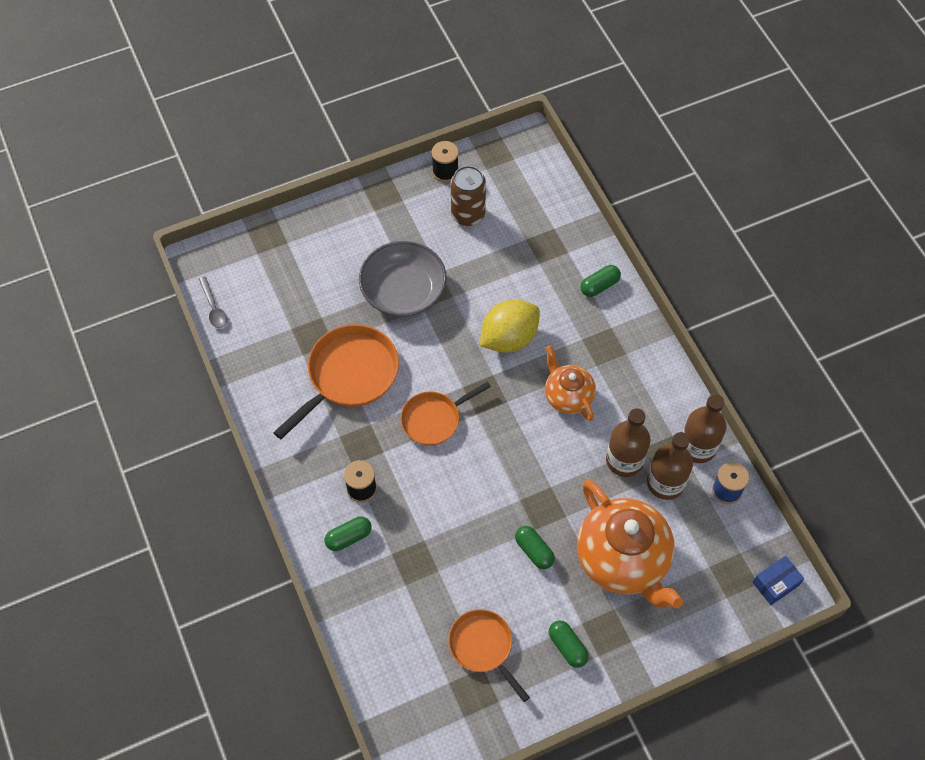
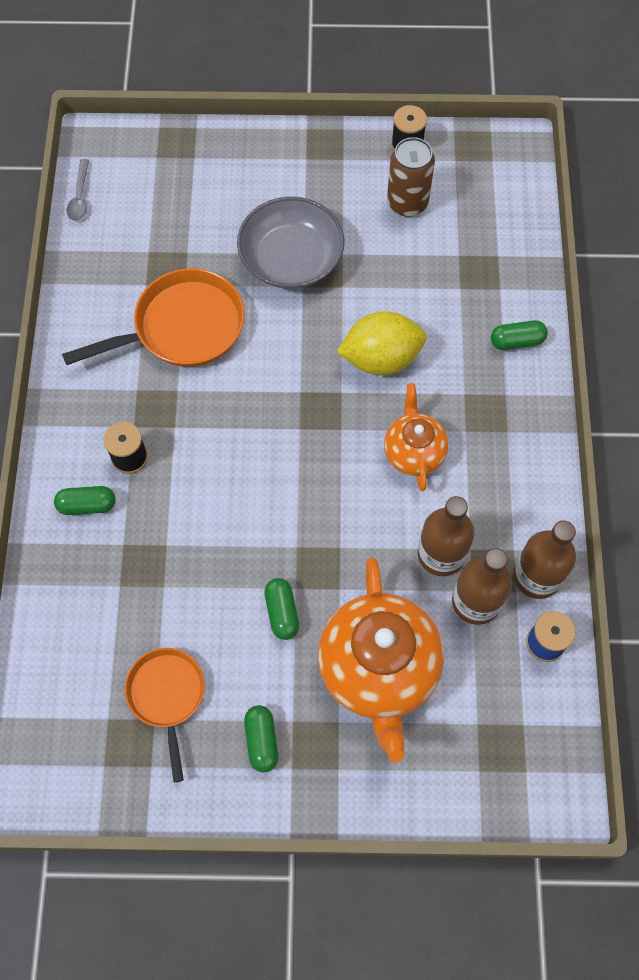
camera: 25 degrees right, 5 degrees up
orange pan [401,382,491,446] -> none
blue box [752,556,804,605] -> none

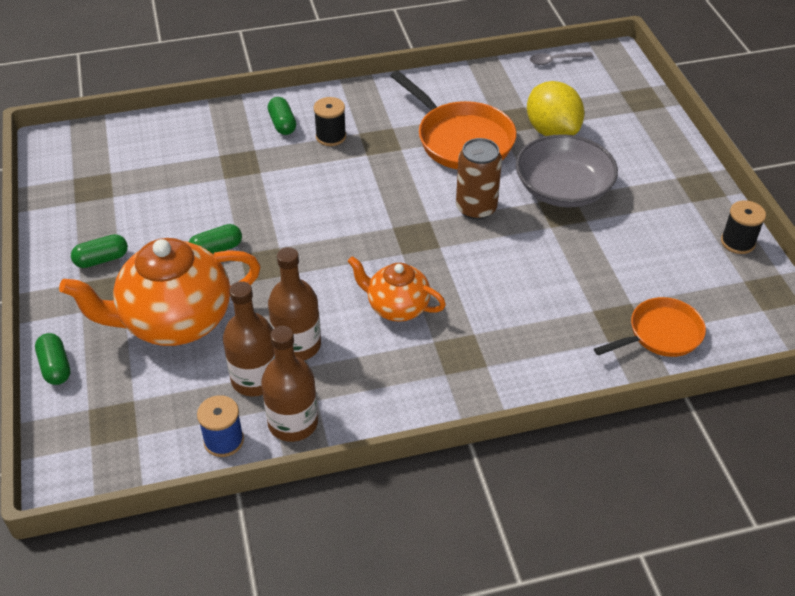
camera: 75 degrees right, 20 degrees down
orange pan [125,648,205,782] -> orange pan moved to [594,297,706,357]
yellow lemon [337,311,427,375] -> yellow lemon moved to [527,81,585,136]
orange teapot [384,383,449,491] -> orange teapot turned 135 degrees counterclockwise [348,256,446,322]
brown can [387,137,435,217] -> brown can moved to [456,138,502,220]
green capsule [491,320,548,350] -> green capsule moved to [35,333,71,385]

